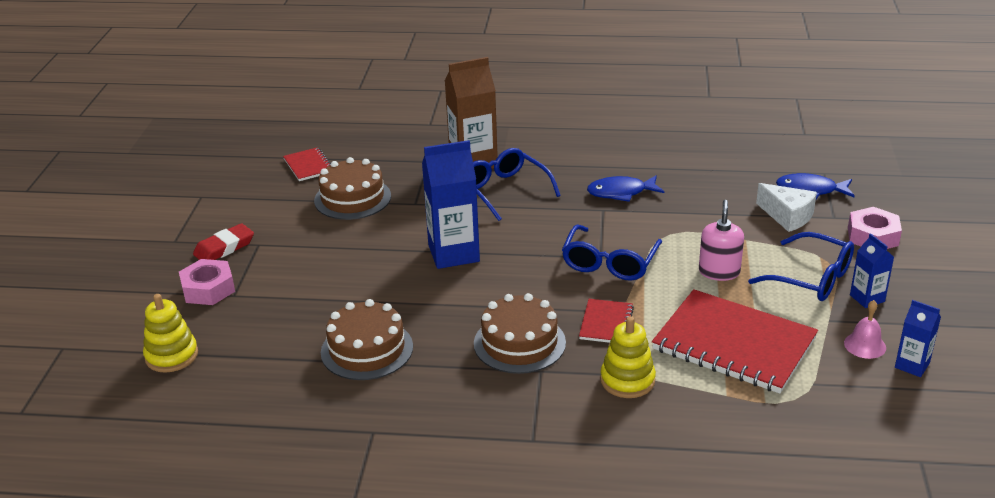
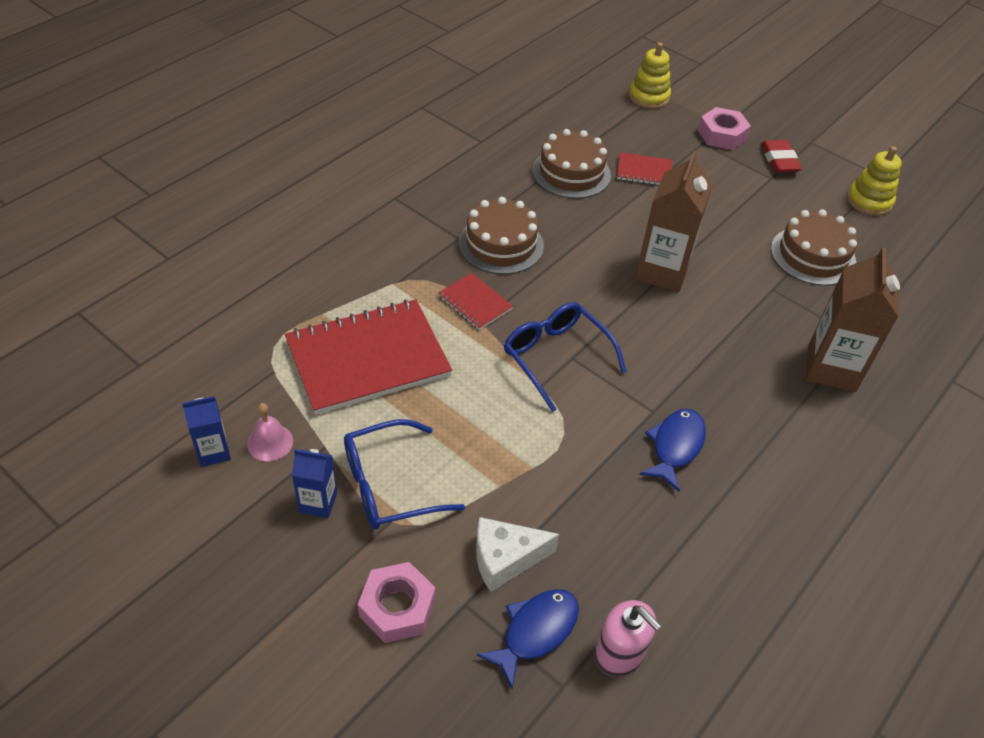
camera: 120 degrees right, 15 degrees up
red notebook [283,147,331,181] -> red notebook moved to [617,152,672,185]
blue carton [422,140,480,269] -> brown carton [635,151,712,292]
blue glasses [473,148,561,221] -> none
yellow stacking toy [600,316,656,398] -> yellow stacking toy moved to [847,146,902,216]
pink soap dispenser [699,200,744,281] -> pink soap dispenser moved to [595,600,661,677]

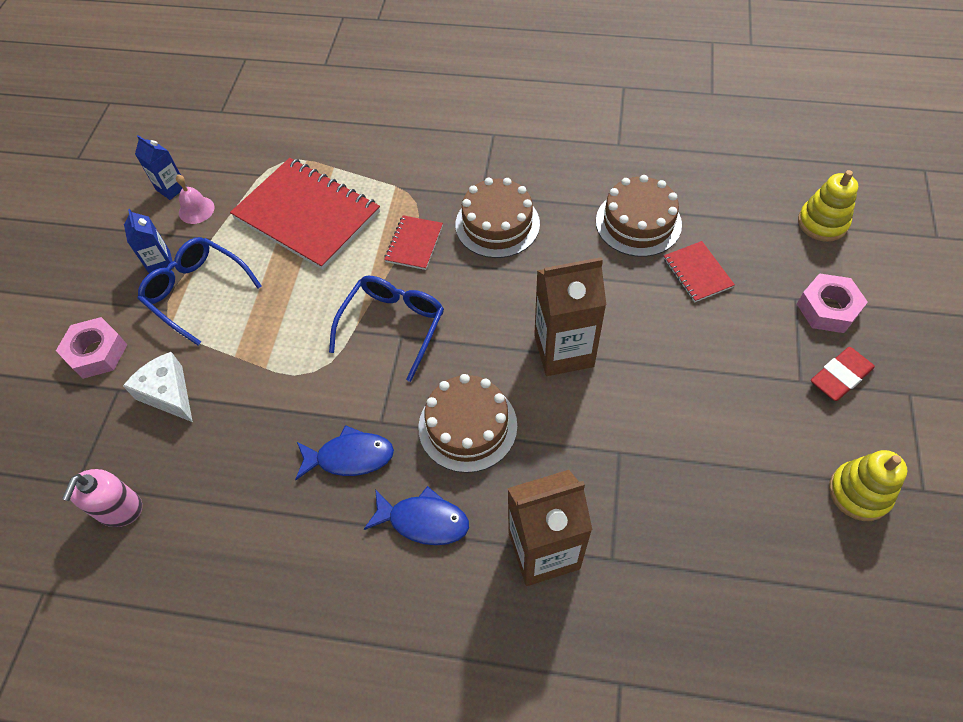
camera: 65 degrees right, 10 degrees up
blue fish [476,589,579,689] -> blue fish moved to [363,486,469,545]
brown cake [771,209,858,286] -> brown cake moved to [418,374,517,473]

